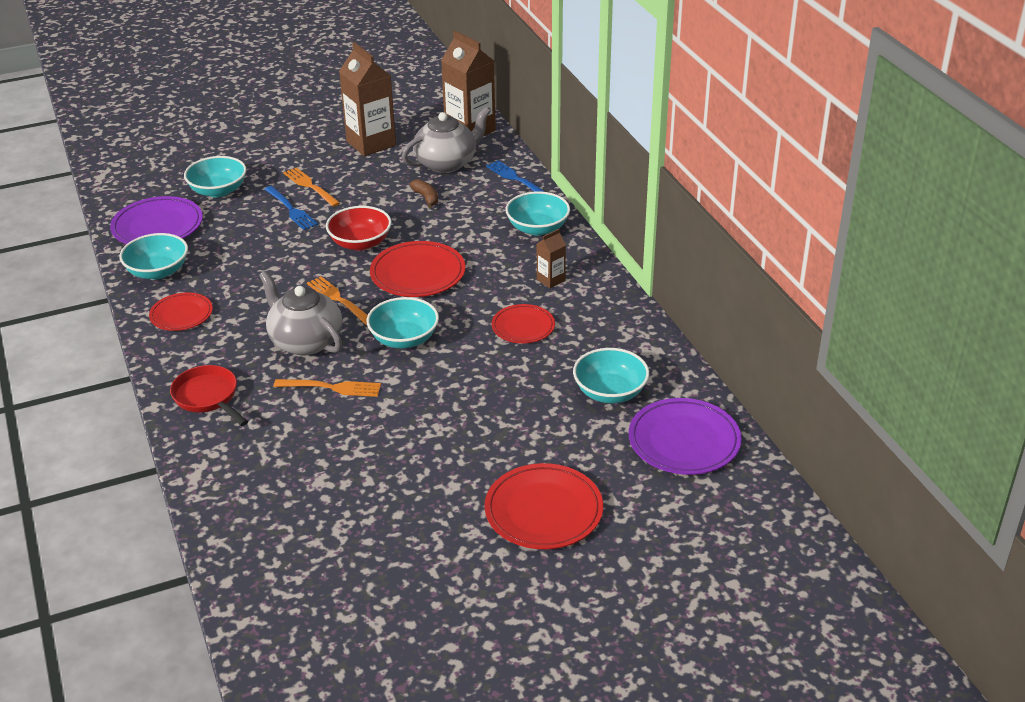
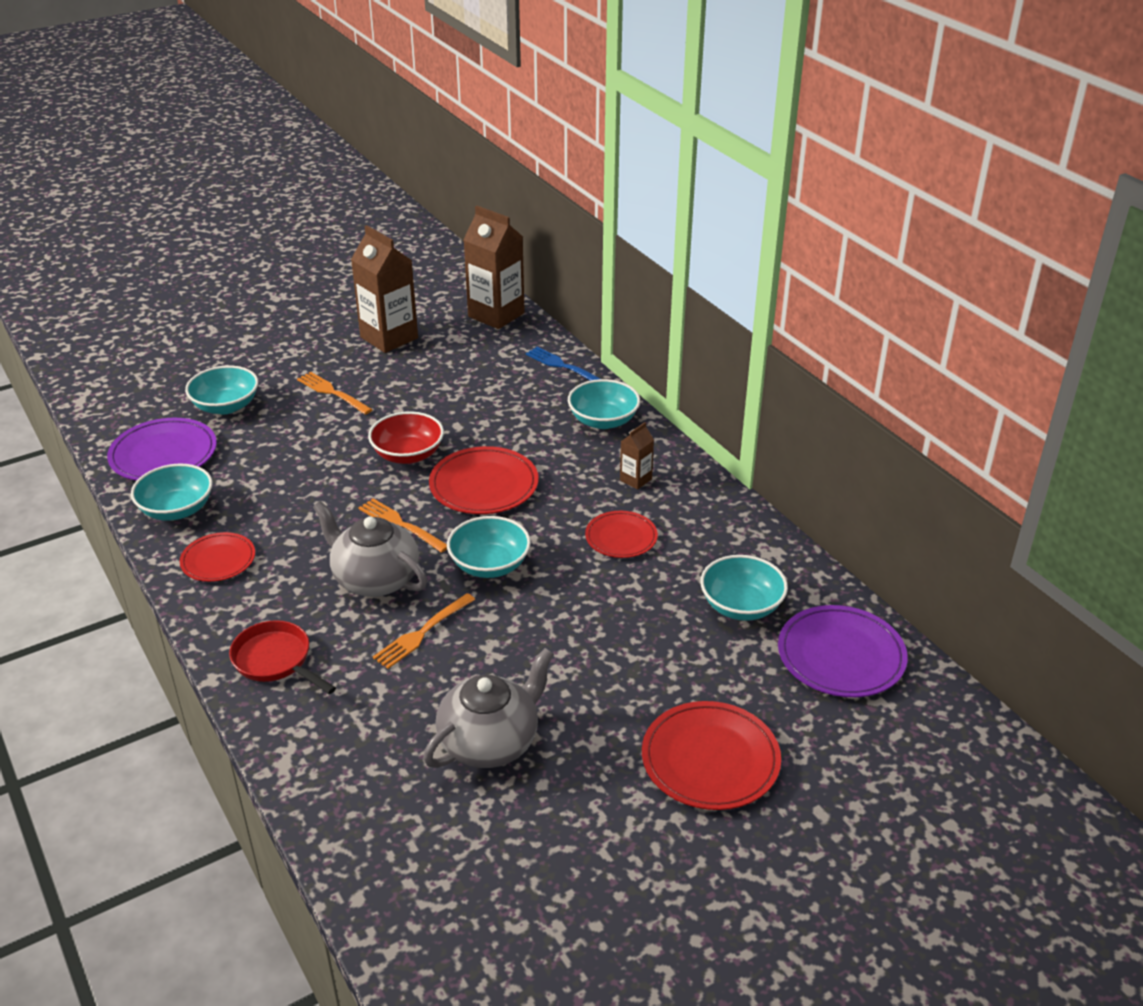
camera: 10 degrees left, 0 degrees up
blue fork [264,186,318,230] -> none
orange fork [274,379,381,397] -> orange fork turned 135 degrees clockwise [373,593,475,669]
grey teapot [402,107,491,173] -> grey teapot moved to [423,648,554,768]
brown banana [410,179,438,208] -> none

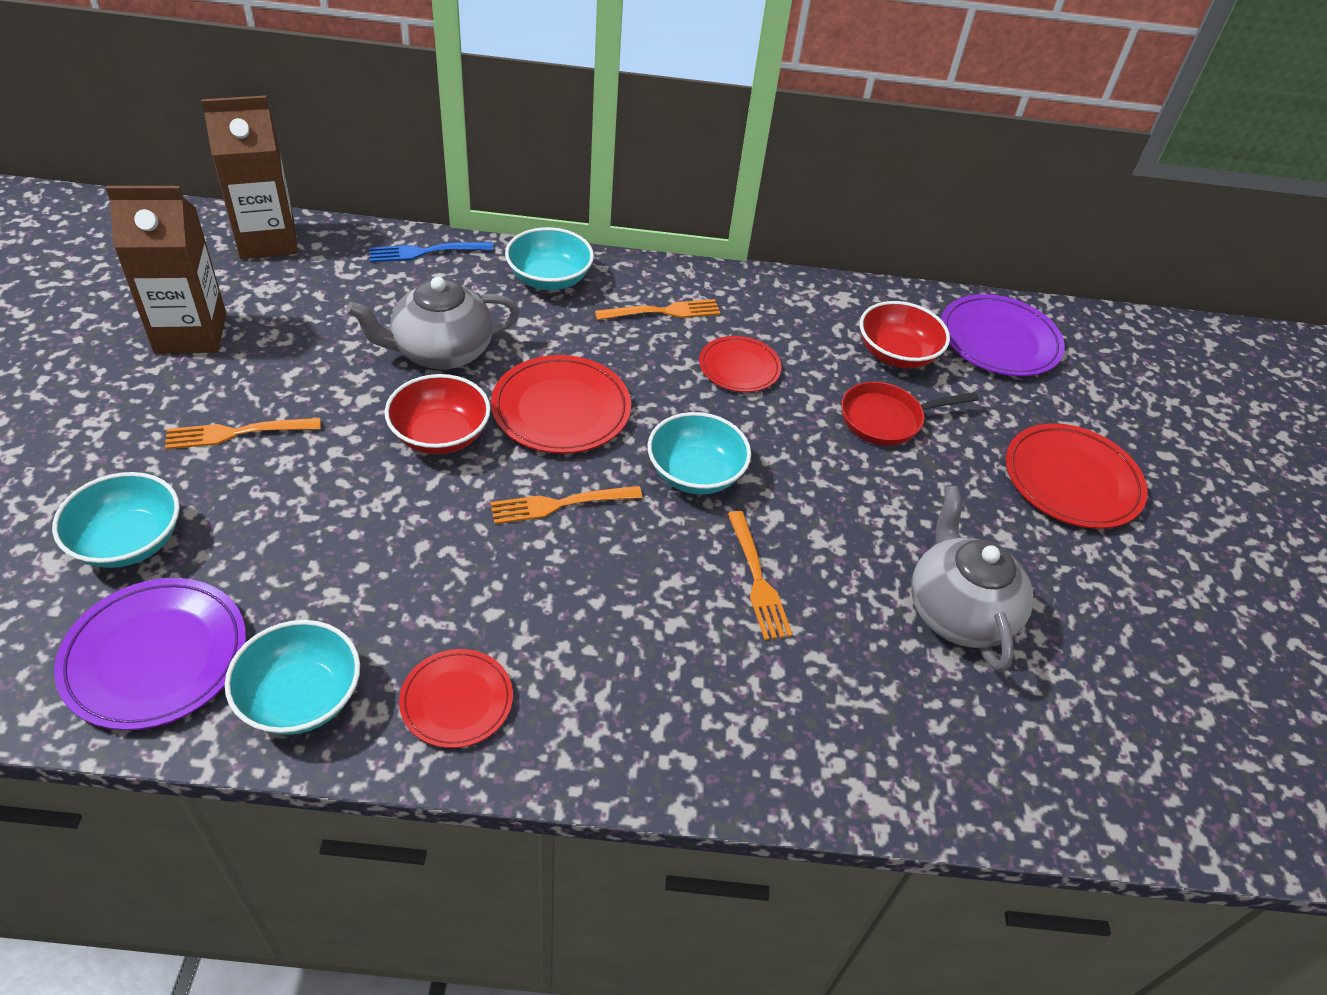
camera: 60 degrees left, 10 degrees up
red pan [229,620,336,694] -> red pan moved to [841,382,979,446]
grey teapot [313,501,427,597] -> grey teapot moved to [346,277,519,370]
brown carton [620,422,654,490] -> orange fork [595,299,720,320]
turquoise bowl [700,555,788,621] -> red bowl [860,301,950,369]

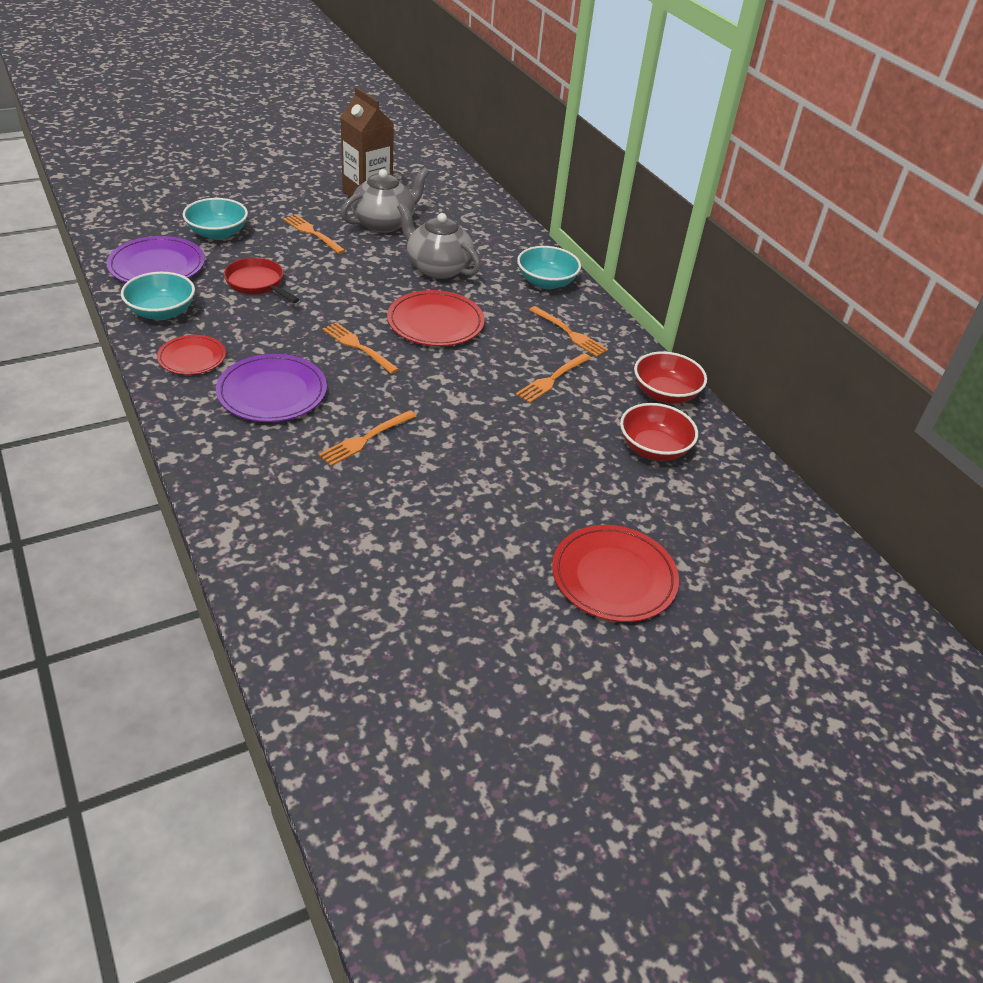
camera: 60 degrees right, 5 degrees down
brown carton [201,95,298,259] -> none
blue fork [369,242,494,262] -> none
red bowl [385,374,491,454] -> red bowl moved to [634,351,707,404]
turquoise bowl [647,412,751,494] -> none
red plate [699,336,781,392] -> orange fork [516,353,591,403]
red pan [841,382,979,446] -> red pan moved to [224,258,299,303]
grey teapot [911,486,1033,672] -> grey teapot moved to [341,167,430,233]
purple plate [941,294,1065,376] -> purple plate moved to [216,354,327,422]

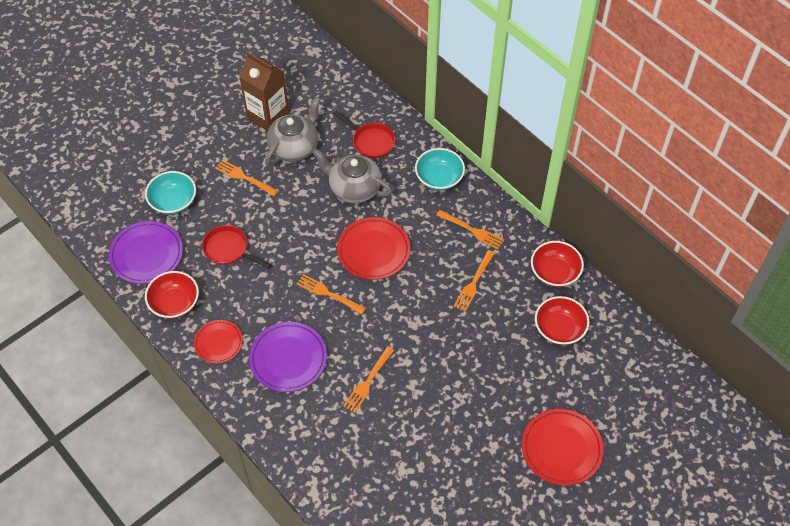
camera: 10 degrees left, 15 degrees up
turquoise bowl [121,272,195,320] -> red bowl [145,271,199,319]
none -> red pan [333,111,396,159]

